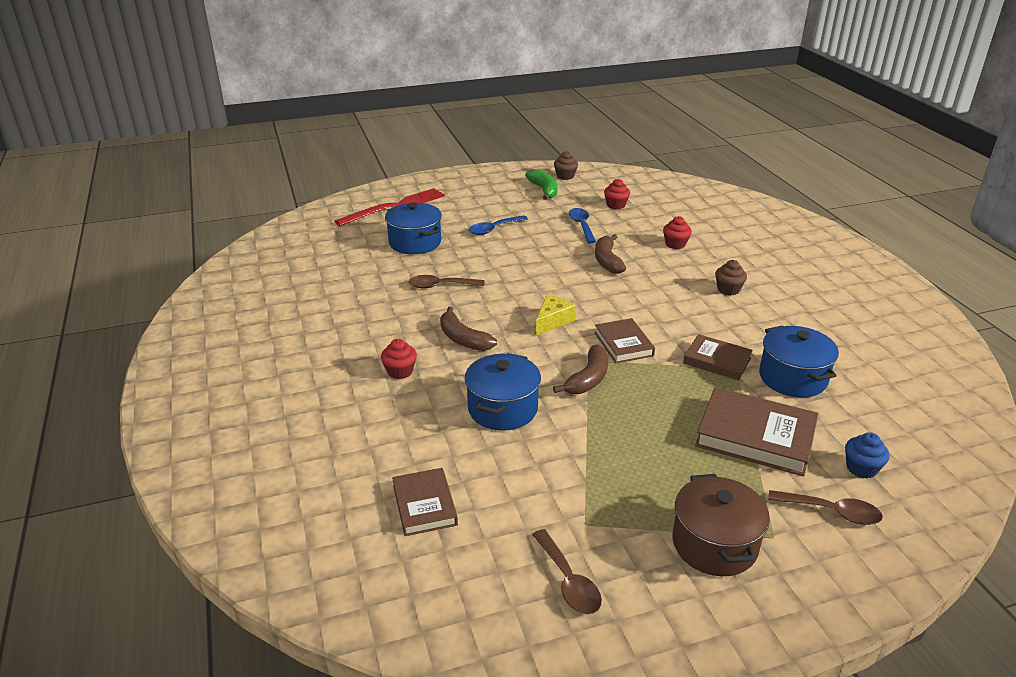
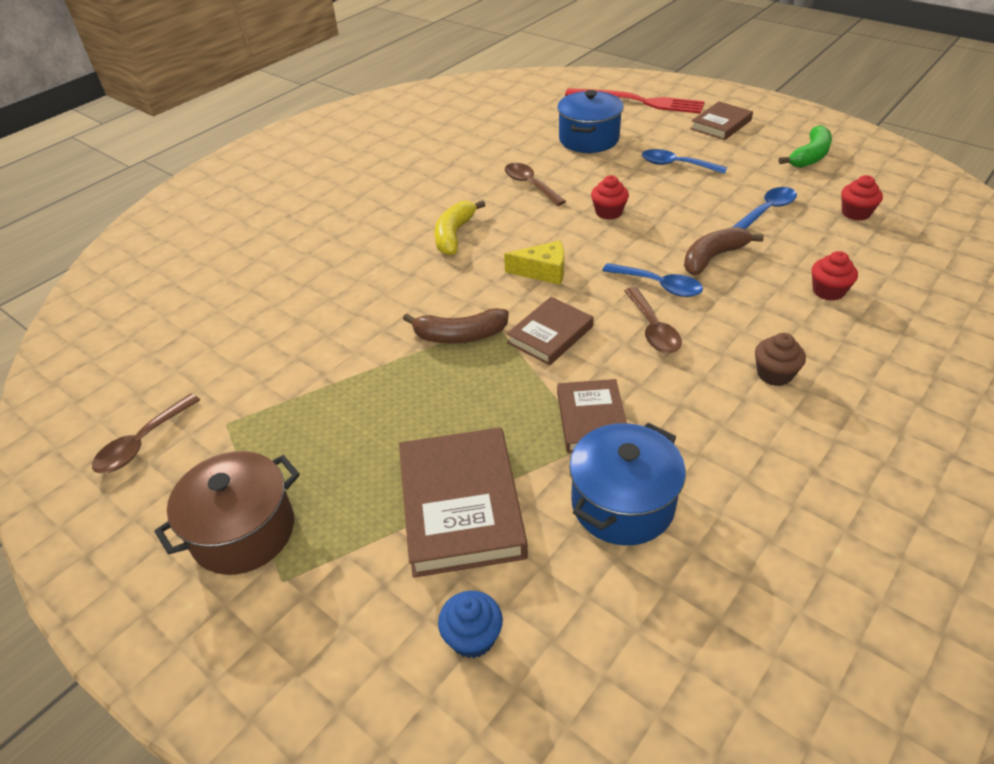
camera: 60 degrees right, 10 degrees up
red cupcake [381,339,417,379] -> red cupcake moved to [591,176,629,220]
brown book [392,468,458,536] -> brown book moved to [691,101,753,140]
brown banana [440,307,497,351] -> yellow banana [434,200,485,255]
blue pot [465,353,541,431] -> none
brown cupcake [554,151,578,180] -> none
brown spoon [768,490,883,525] -> brown spoon moved to [624,287,682,353]
none -> blue spoon [602,263,703,297]

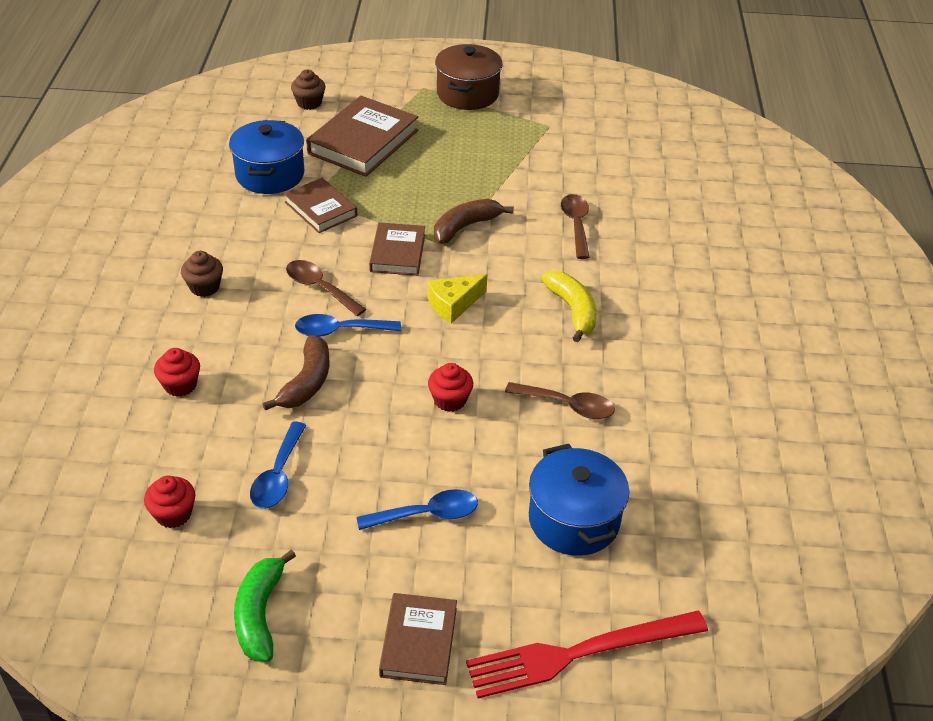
camera: 140 degrees right, 0 degrees up
brown spoon [92,394,200,473] -> brown spoon moved to [561,194,590,259]
brown book [399,427,528,578] -> brown book turned 75 degrees clockwise [306,96,418,177]
blue cupcake [438,591,503,658] -> brown cupcake [291,69,325,110]

